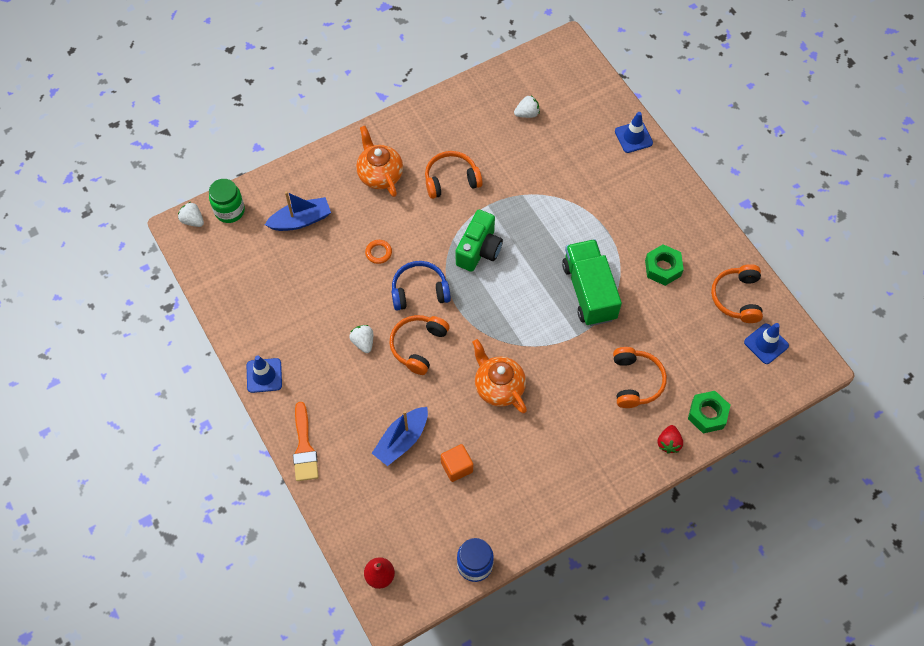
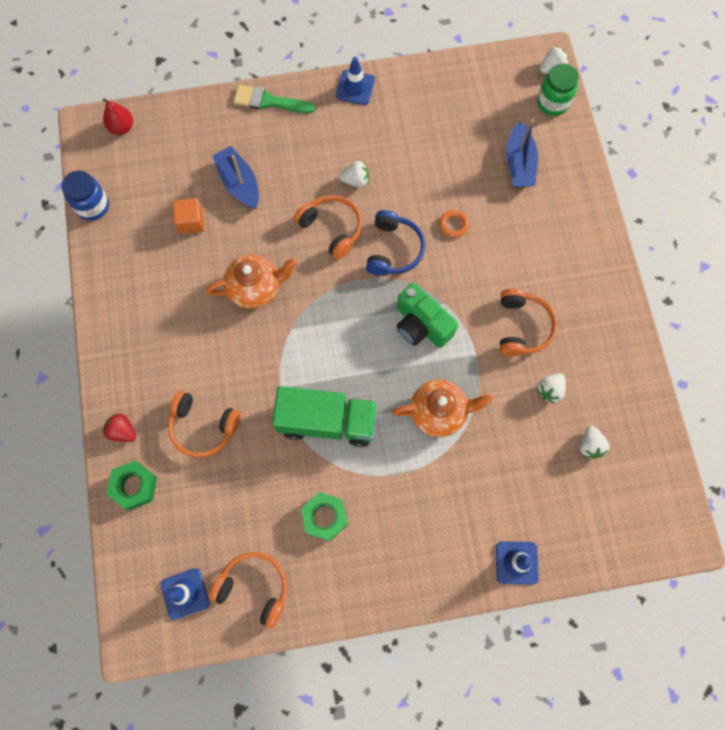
camera: 110 degrees right, 10 degrees up
orange brush [293,402,319,481] -> green brush [233,84,315,113]
orange teapot [356,126,403,197] -> orange teapot moved to [392,379,494,437]
none -> white strawberry [537,373,566,404]

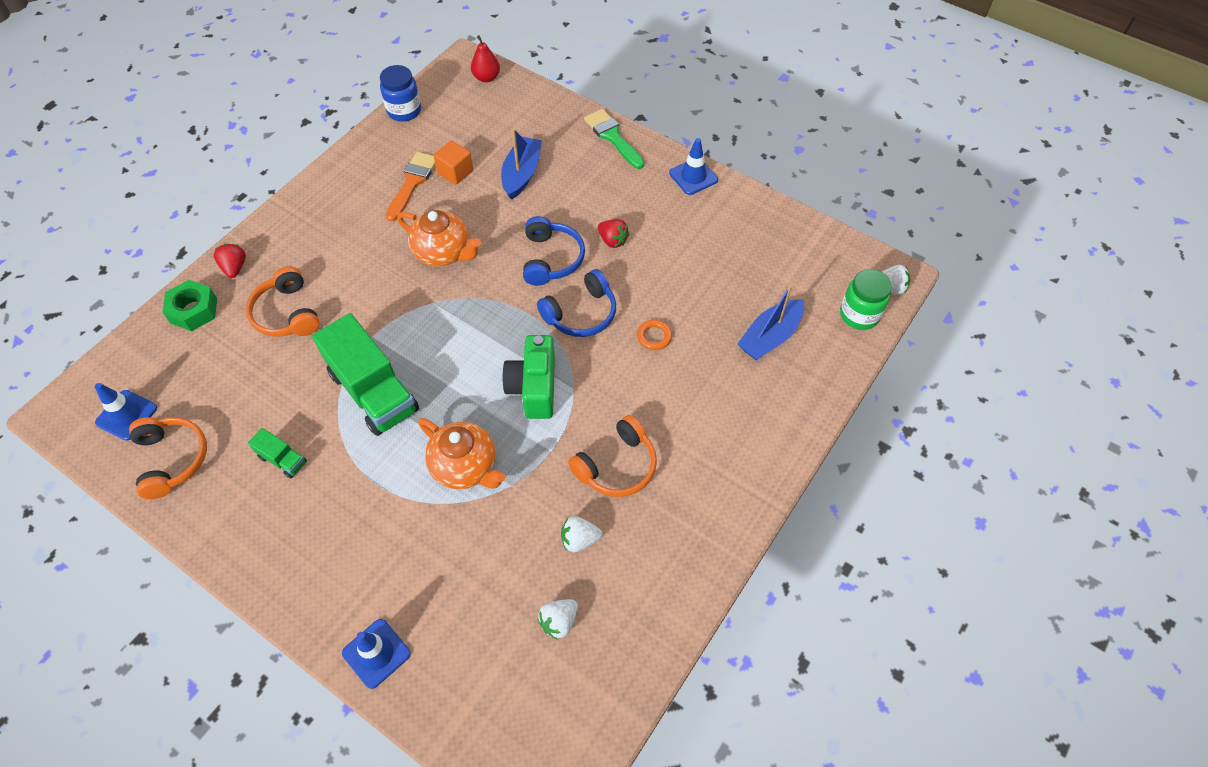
camera: 45 degrees right, 15 degrees down
orange headphones [294,195,362,260] -> blue headphones [523,216,585,286]
green nut [301,492,348,541] -> green truck [248,428,307,478]
white strawberry [339,161,369,187] -> red strawberry [598,219,629,248]
none -> orange brush [386,152,435,222]

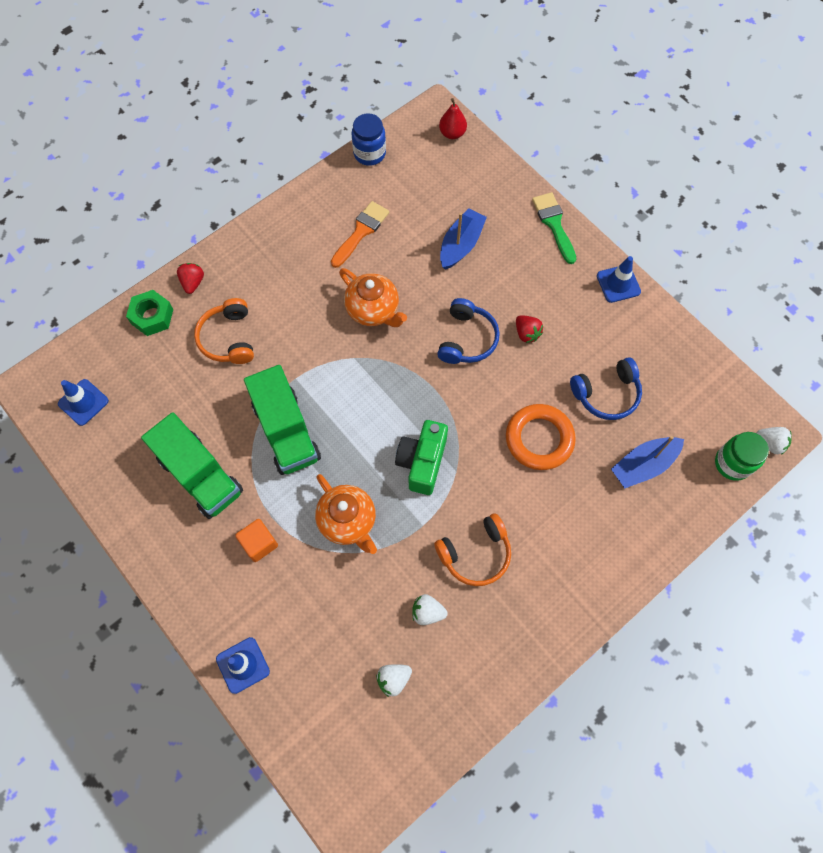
camera: 15 degrees right, 10 degrees up
orange headphones [129,417,207,499] -> none
green truck [248,428,307,478] -> green truck [141,412,243,519], size x2.22
orange cube [434,141,473,184] -> orange cube moved to [235,519,278,562]
blue headphones [537,269,616,337] -> blue headphones moved to [570,357,642,420]
orange ring [637,320,672,350] -> orange ring [506,404,576,470], size x2.17

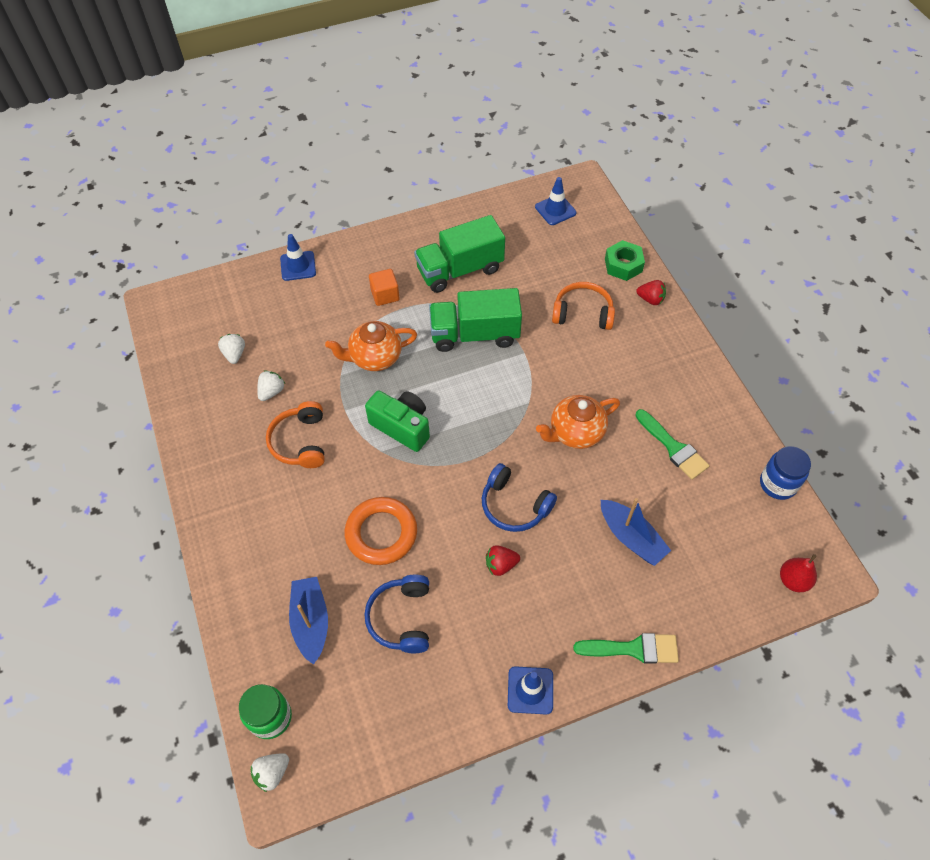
camera: 110 degrees right, 10 degrees down
orange brush [331,201,389,268] -> green brush [635,409,709,480]

